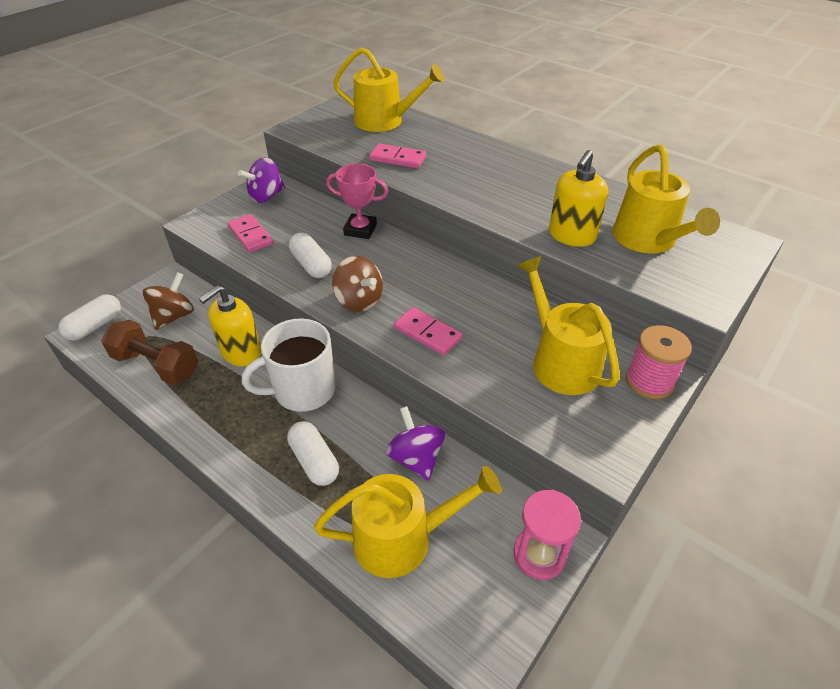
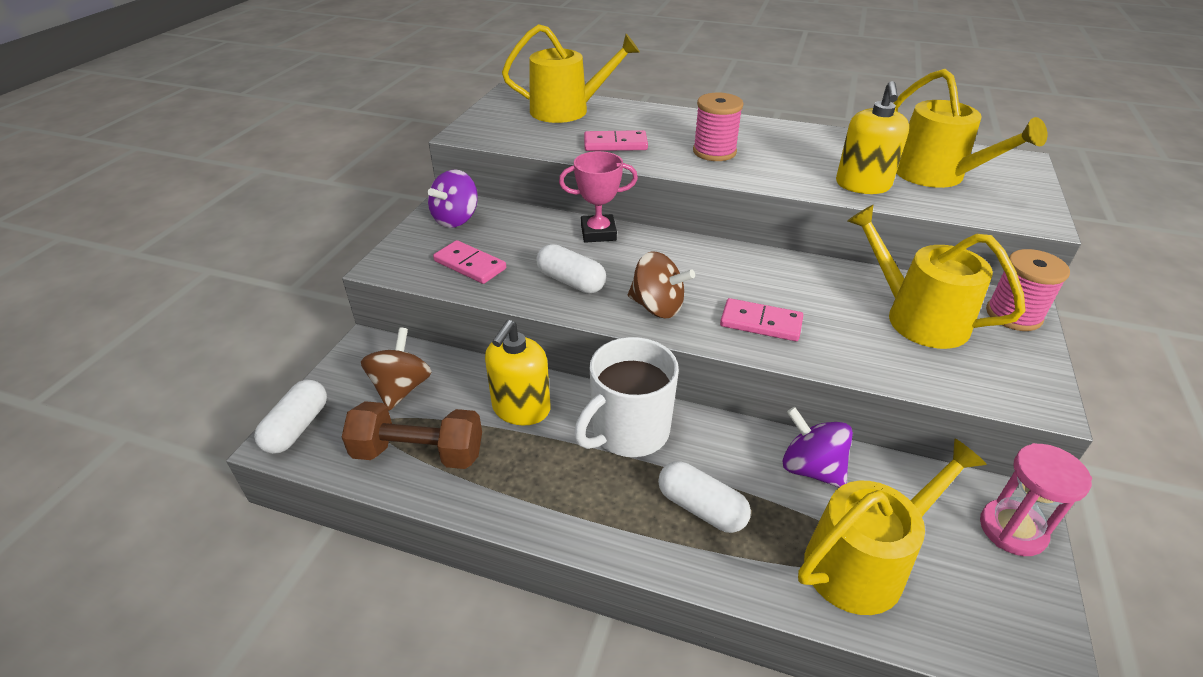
camera: 20 degrees left, 5 degrees down
none -> pink spool [693,93,744,161]

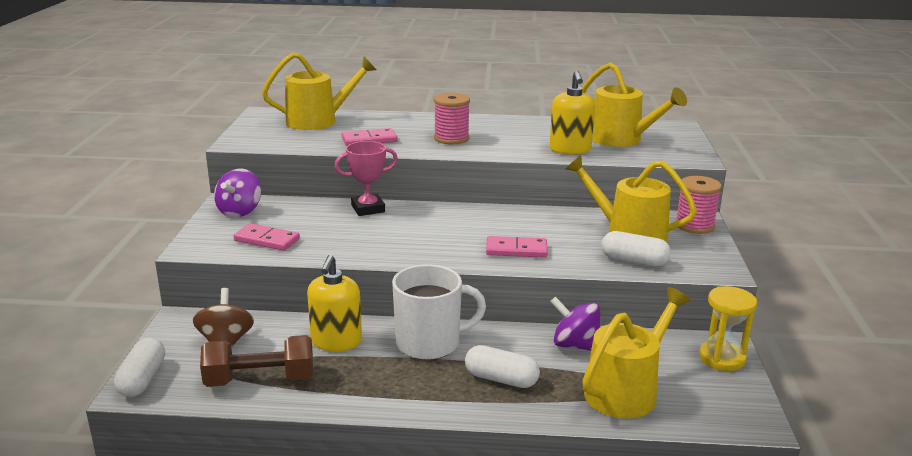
camera: 15 degrees left, 15 degrees down
white capsule [536,244,606,294] -> white capsule moved to [601,231,671,266]
white mug [574,337,679,457] -> white mug turned 135 degrees counterclockwise [392,264,486,360]
brown spinning top [628,252,695,318] -> none
pink hourglass [980,443,1092,556] -> yellow hourglass [699,286,757,371]

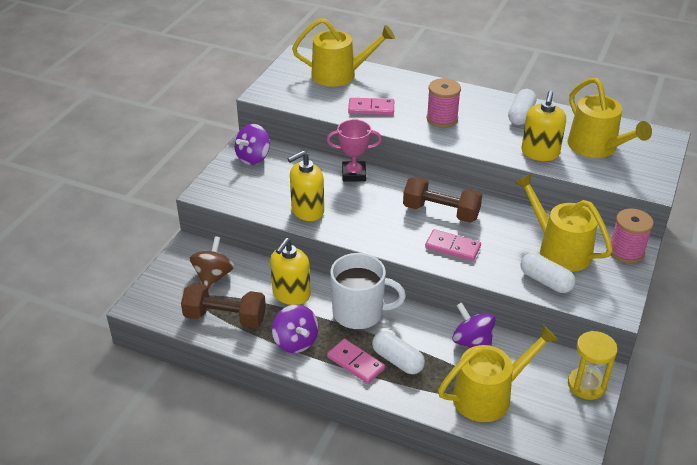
camera: 20 degrees right, 15 degrees up
white capsule [114,338,165,397] -> white capsule moved to [508,89,536,125]
pink domino [234,223,300,251] -> pink domino moved to [327,339,385,384]
none -> purple spinning top [272,304,318,353]
none -> yellow soap dispenser [287,150,324,221]
none -> brown dumbbell [403,176,482,223]

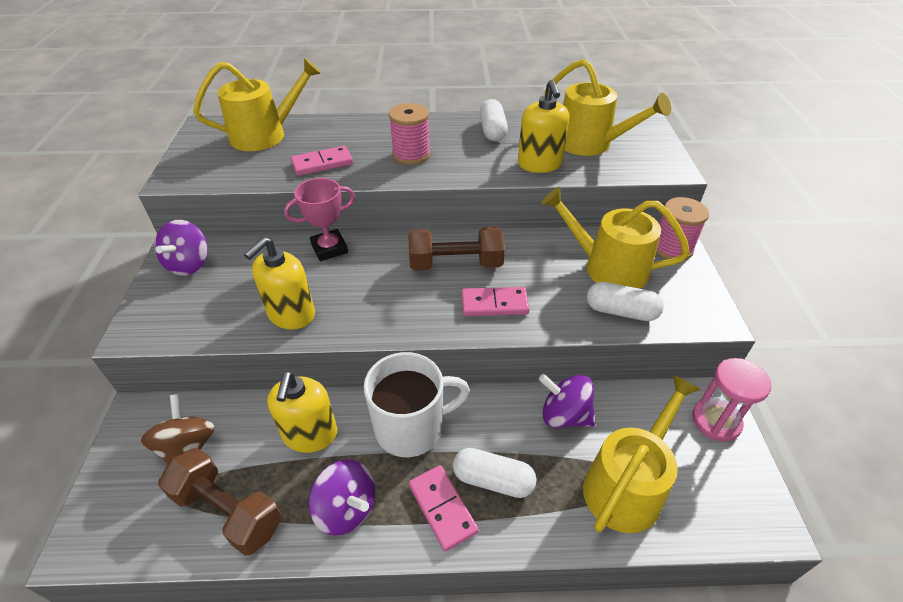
camera: 25 degrees left, 5 degrees up
brown dumbbell [181,283,266,328] -> brown dumbbell turned 45 degrees clockwise [158,448,282,556]
pink domino [327,339,385,384] -> pink domino turned 45 degrees clockwise [409,465,479,551]
yellow hourglass [568,331,618,400] -> pink hourglass [692,358,771,442]

